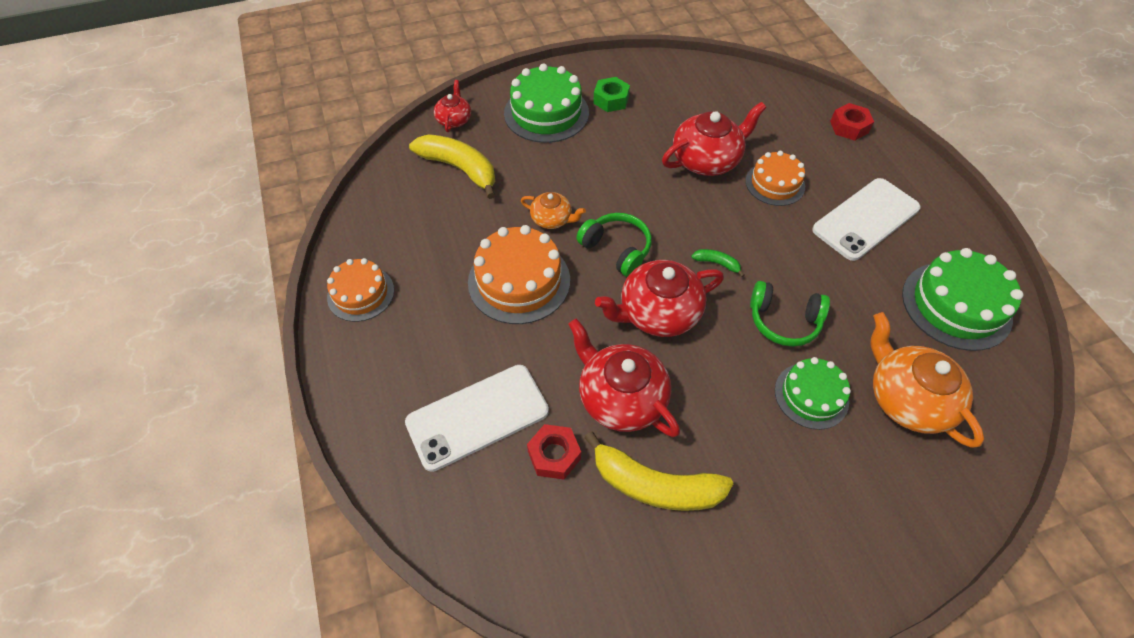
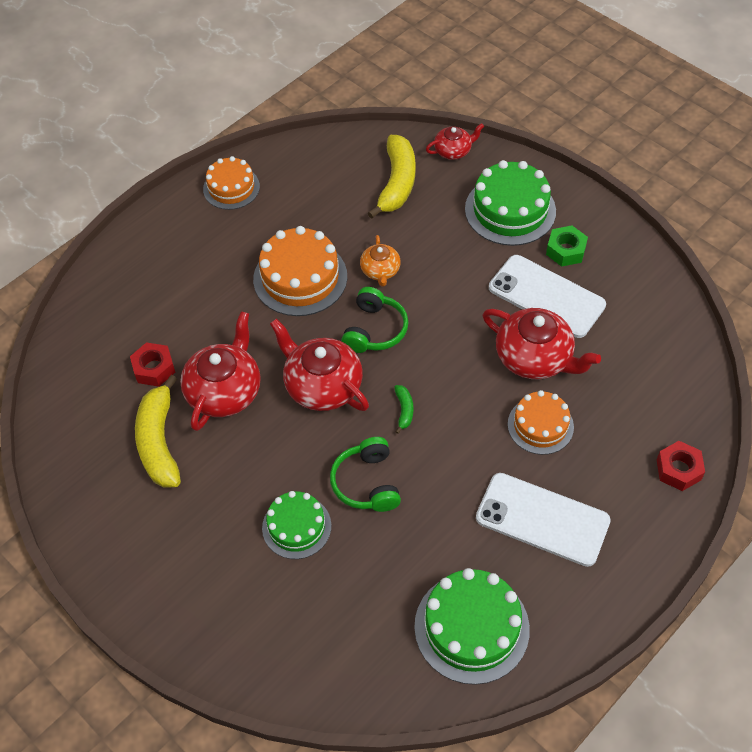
camera: 65 degrees right, 0 degrees up
white phone [405,365,549,472] -> white phone moved to [489,255,606,338]
orange teapot [870,312,984,448] -> none

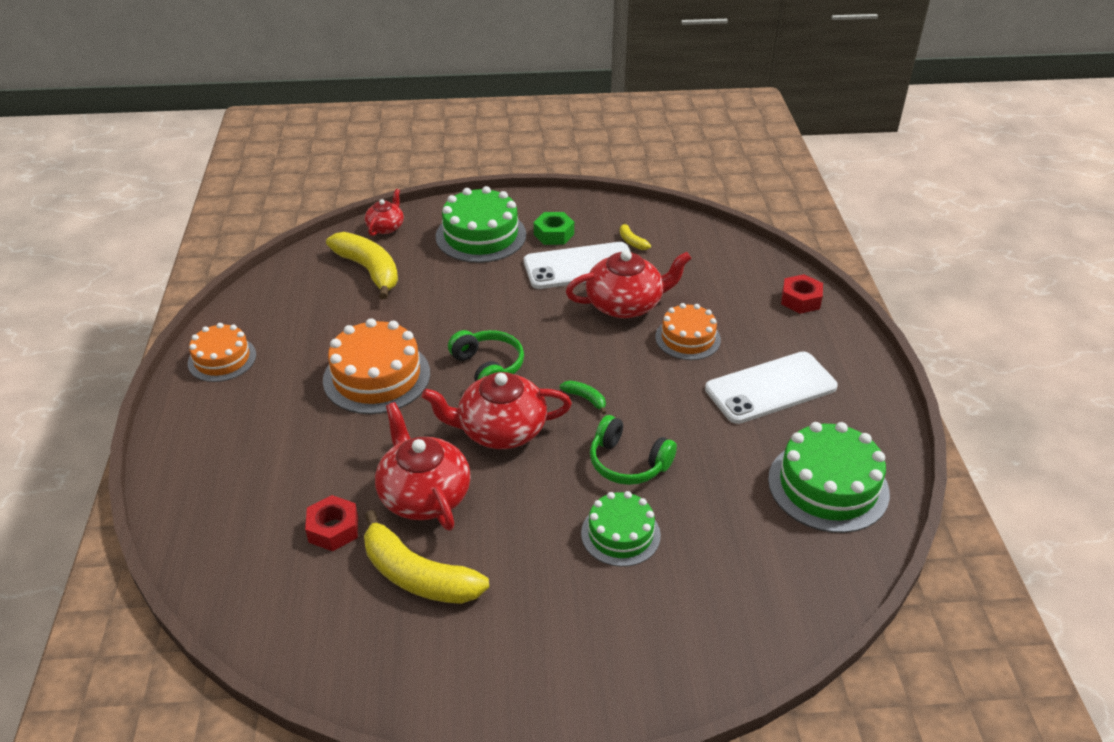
camera: 50 degrees left, 15 degrees down
orange teapot [360,235,401,287] -> none
none -> yellow banana [620,221,651,250]

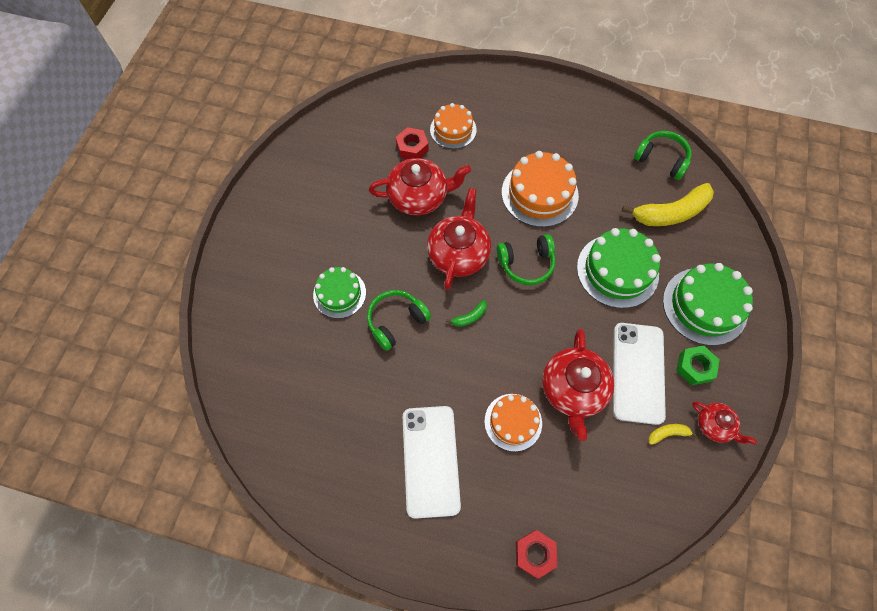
camera: 110 degrees right, 25 degrees up
orange cake [188,323,256,382] -> orange cake moved to [430,103,476,149]
red teapot [364,189,404,236] -> red teapot moved to [692,401,757,444]
yellow banana [364,510,489,604] -> none
green cake [768,422,890,533] -> green cake moved to [577,228,661,308]
none -> green headphones [634,131,691,180]

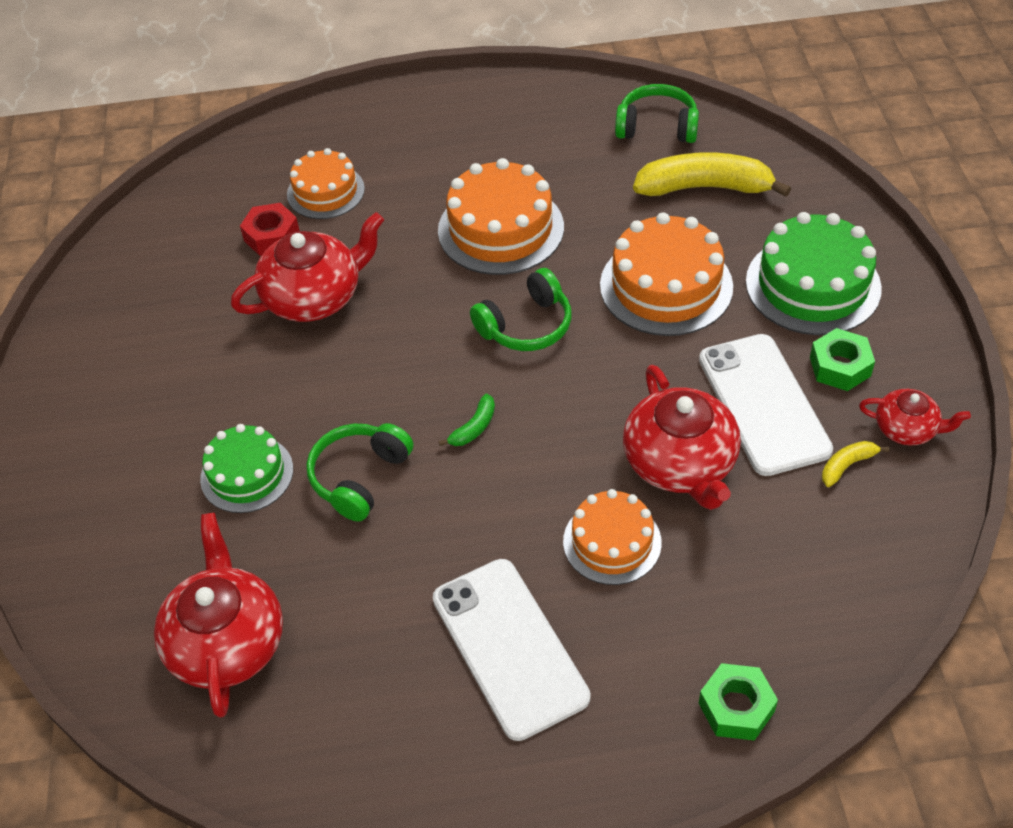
camera: 20 degrees left, 15 degrees down
red teapot [427,188,491,290] -> red teapot moved to [154,513,283,718]
red nut [516,530,558,579] -> green nut [699,663,778,741]
green cake [577,228,661,308] -> orange cake [600,212,733,336]
yellow banana [621,183,714,226] -> yellow banana turned 135 degrees counterclockwise [633,152,791,197]

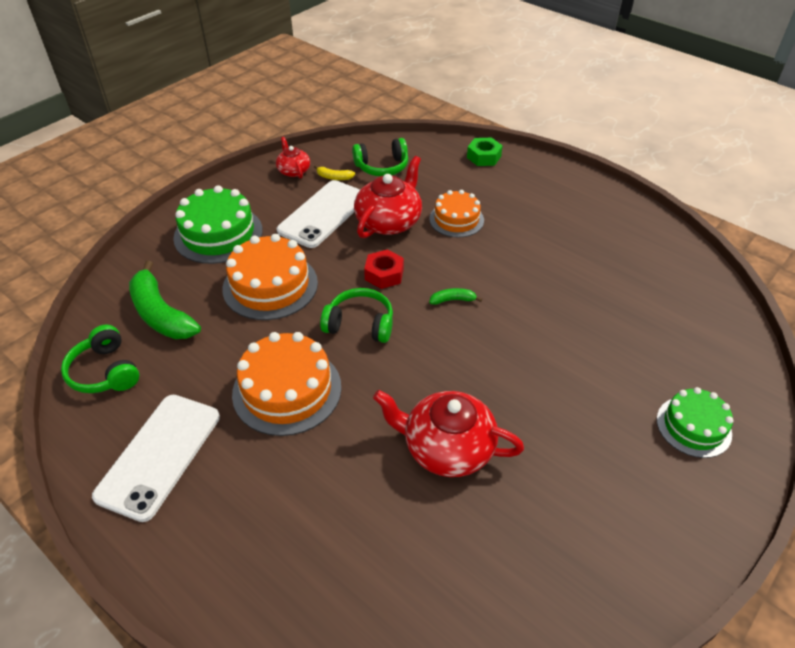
camera: 135 degrees left, 5 degrees down
red teapot [154,513,283,718] -> none
green cake [200,424,293,513] -> green cake moved to [657,387,734,458]
red nut [240,203,300,256] -> red nut moved to [364,249,404,289]
orange cake [287,148,365,219] -> none
green headphones [306,423,414,522] -> green headphones moved to [352,138,408,176]
white phone [433,559,591,741] -> white phone moved to [92,395,220,522]
yellow banana [633,152,791,197] -> green banana [129,261,201,339]
green nut [810,328,875,391] -> none

